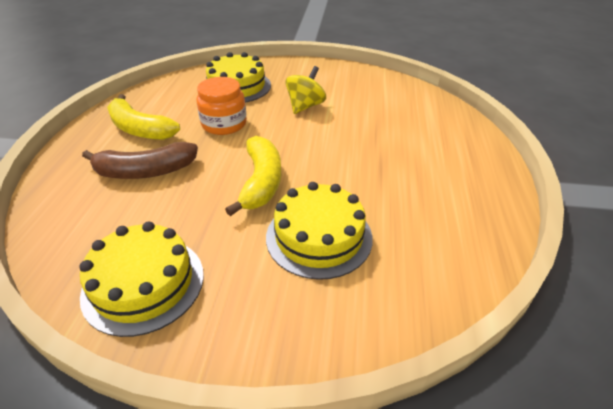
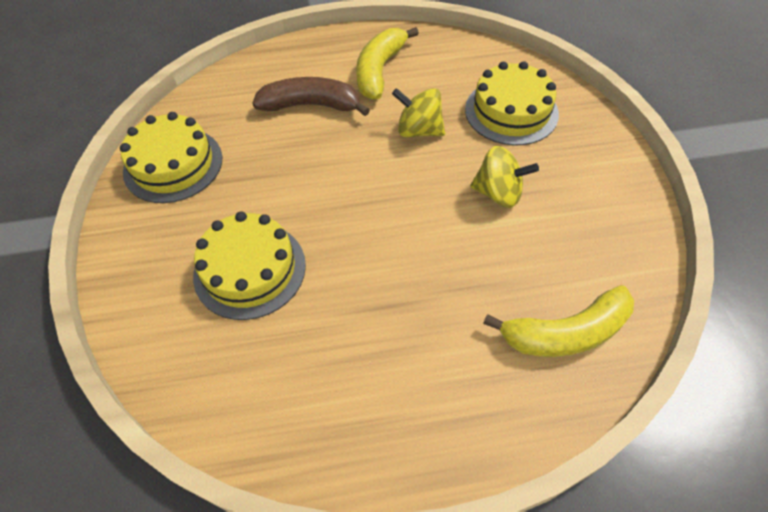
camera: 75 degrees right, 15 degrees up
brown banana [82,142,198,179] -> brown banana turned 120 degrees clockwise [252,77,370,116]
orange jar [197,77,247,135] -> yellow spinning top [392,88,445,137]
yellow banana [225,136,281,216] -> yellow banana moved to [483,285,634,357]

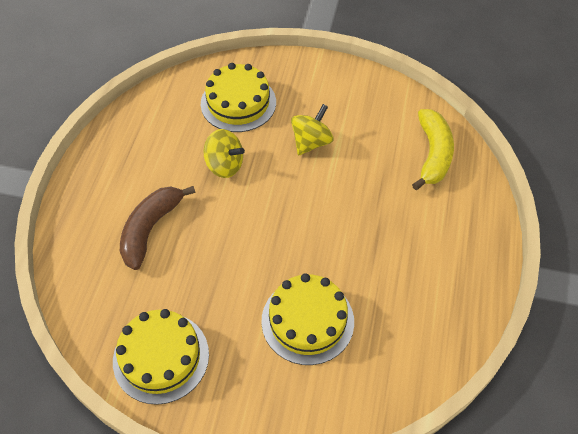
camera: 70 degrees left, 0 degrees up
yellow banana [356,27,419,100] -> none
yellow spinning top [392,88,445,137] -> yellow spinning top turned 105 degrees counterclockwise [204,129,245,178]

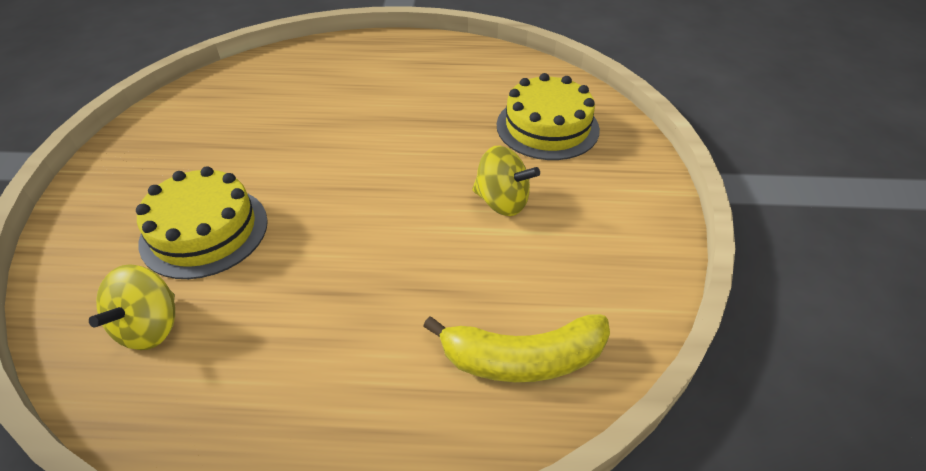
camera: 80 degrees right, 10 degrees down
yellow cake [113,309,209,405] -> none
brown banana [120,186,195,270] -> none
yellow spinning top [204,129,245,178] -> yellow spinning top moved to [89,264,175,350]

